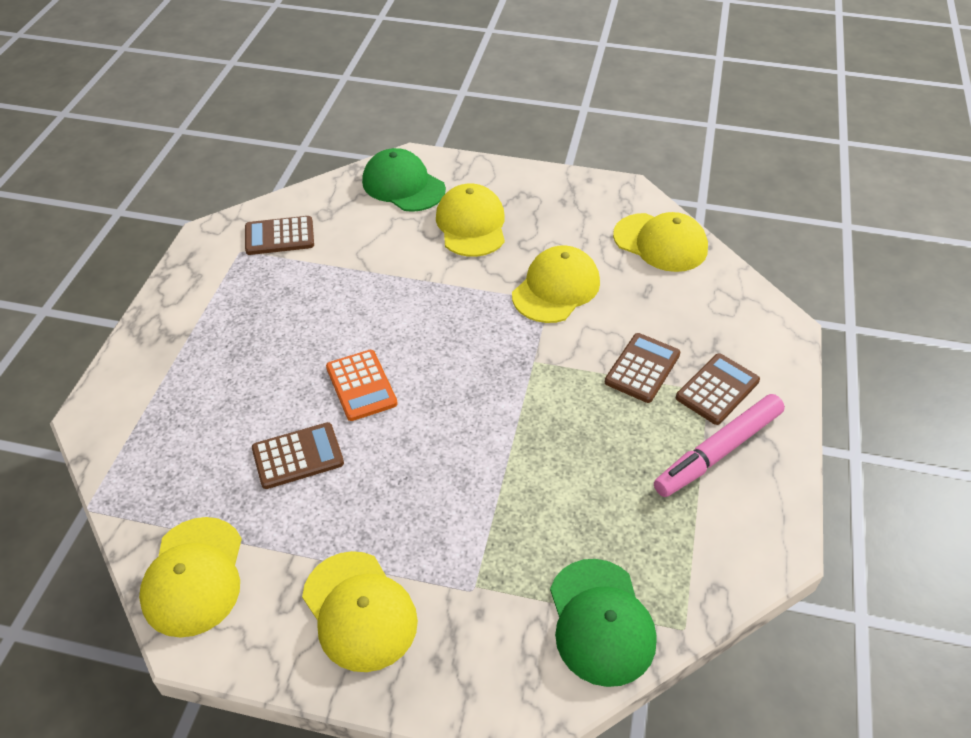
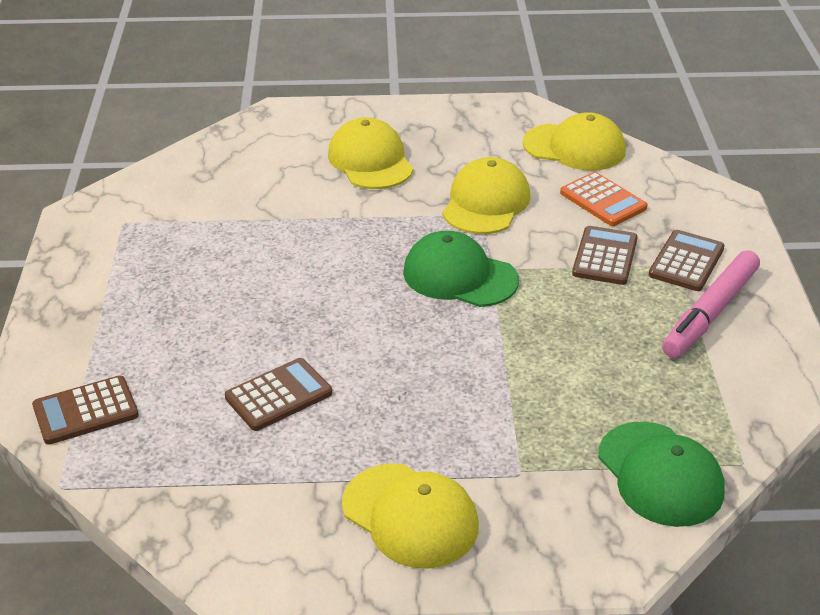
camera: 15 degrees left, 10 degrees down
yellow cap [139,517,242,638] -> none
brown calculator [245,216,314,255] -> brown calculator moved to [32,376,139,444]
orange calculator [326,350,398,421] -> orange calculator moved to [560,172,648,226]
green cap [362,148,446,212] -> green cap moved to [403,231,519,307]

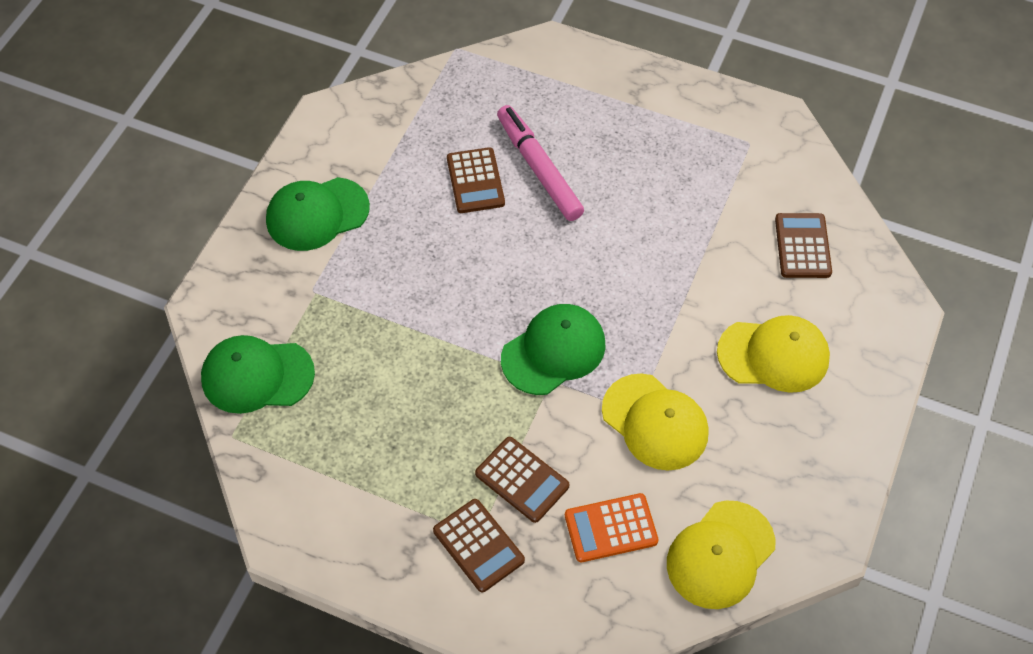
camera: 115 degrees right, 20 degrees up
brown calculator [32,376,139,444] -> brown calculator moved to [775,213,832,278]
yellow cap [342,463,479,569] -> green cap [266,177,370,251]
pink marker [662,250,760,358] -> pink marker moved to [497,105,584,221]

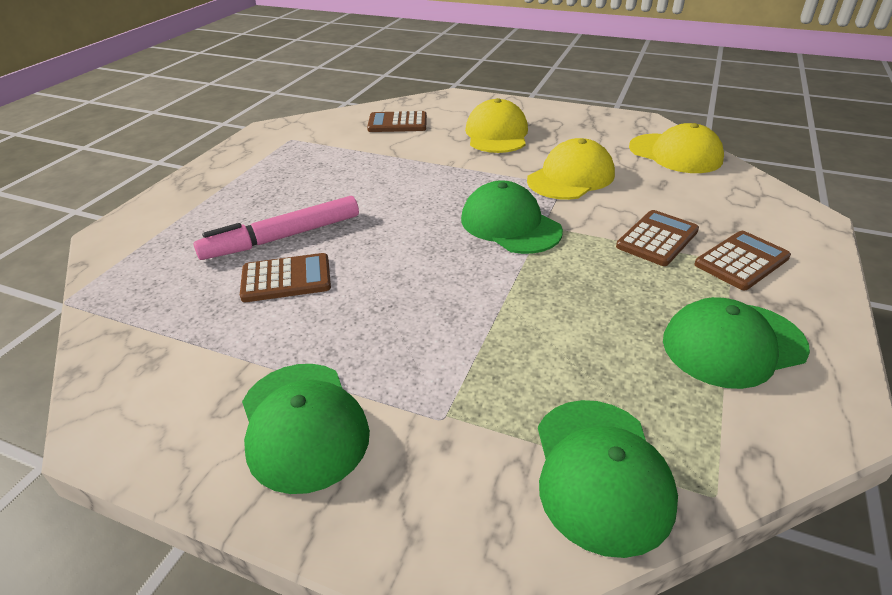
camera: 90 degrees left, 20 degrees down
orange calculator [565,493,658,562] -> none
none -> green cap [663,297,810,389]

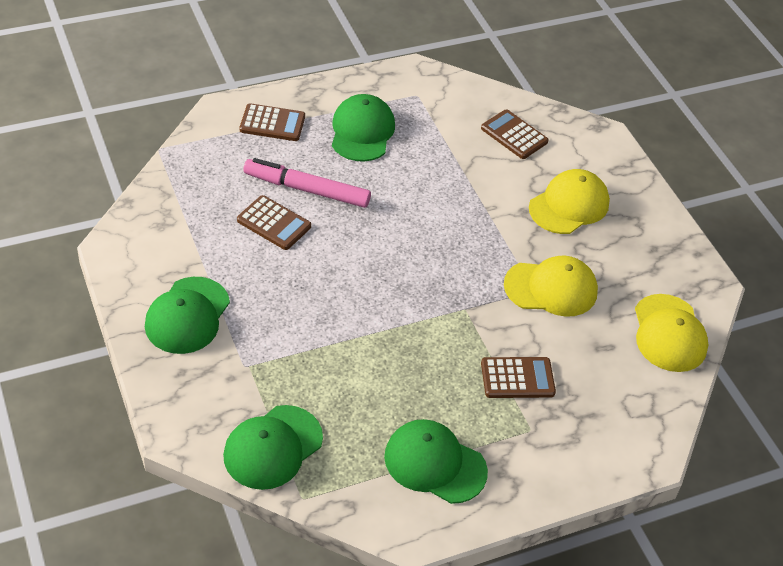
camera: 40 degrees right, 10 degrees up
green cap [461,180,563,254] -> green cap moved to [332,94,395,162]
brown calculator [694,231,791,290] -> brown calculator moved to [240,103,305,141]

